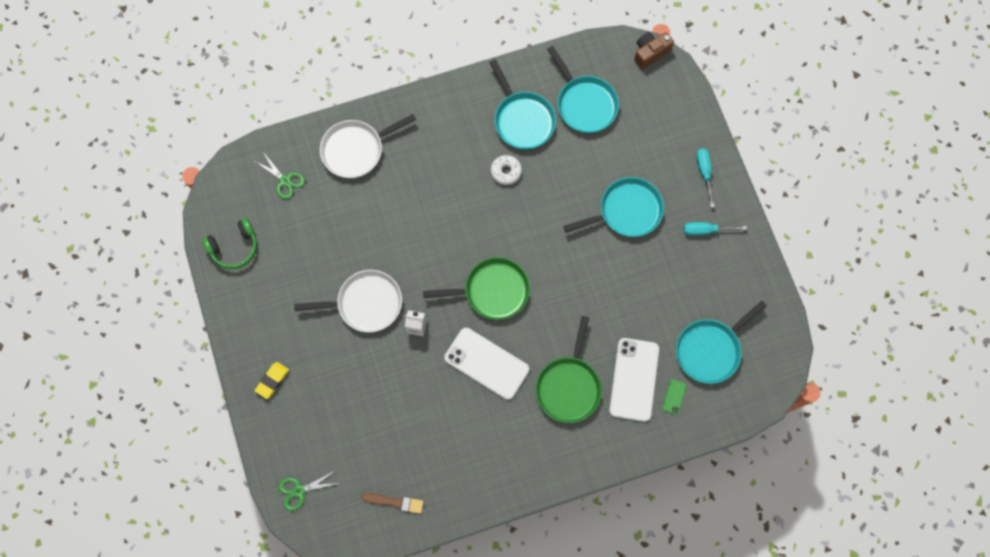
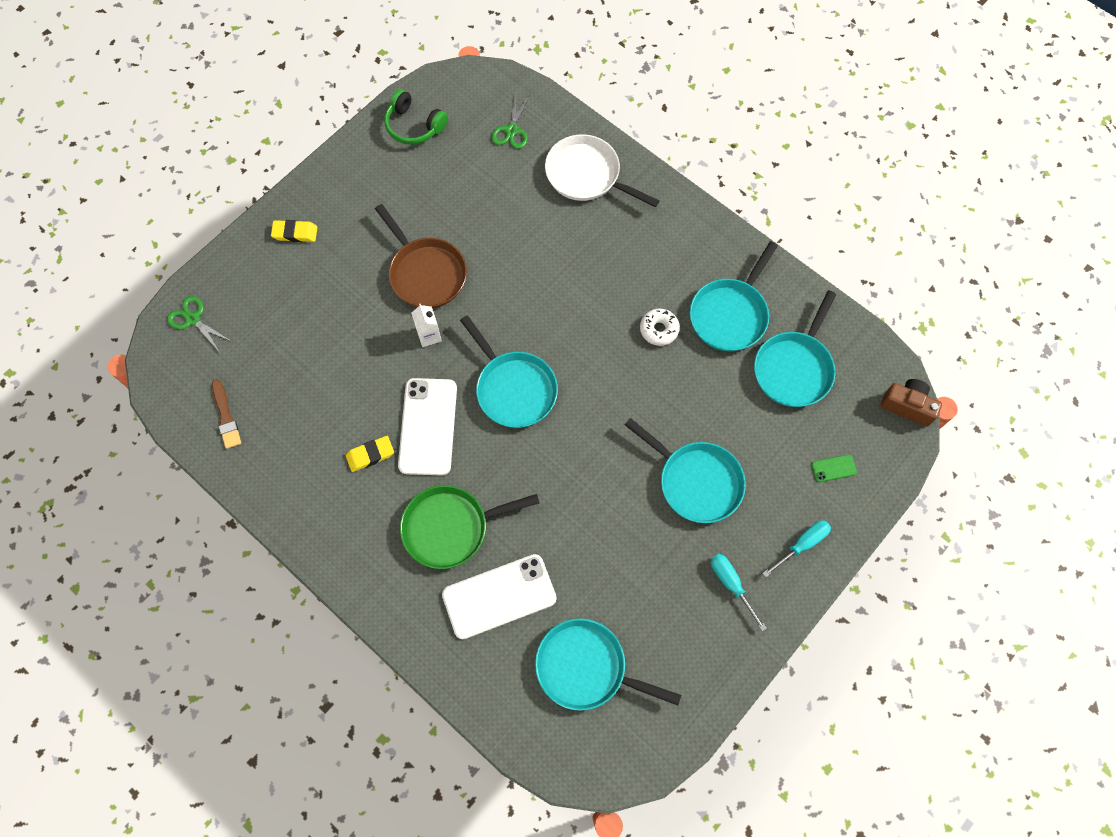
camera: 60 degrees right, 5 degrees down
white pan [294,270,402,332] -> brown pan [375,204,467,308]
green pan [423,257,530,320] -> turquoise pan [460,315,558,428]
green phone [662,379,687,415] -> green phone moved to [811,455,857,482]
none -> yellow eraser [346,436,394,472]

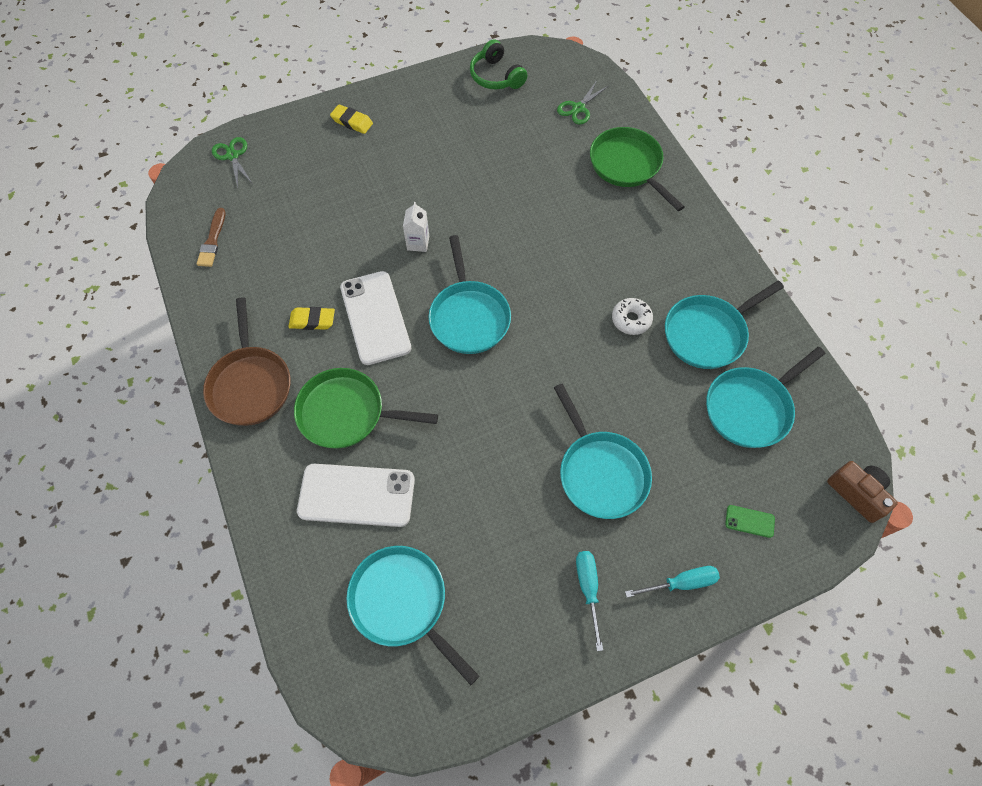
camera: 25 degrees right, 5 degrees down
brown pan [375,204,467,308] -> brown pan moved to [203,298,291,426]
white phone [398,378,457,476] -> white phone turned 45 degrees counterclockwise [340,271,411,365]
white pan [545,134,659,207] -> green pan [590,127,685,211]

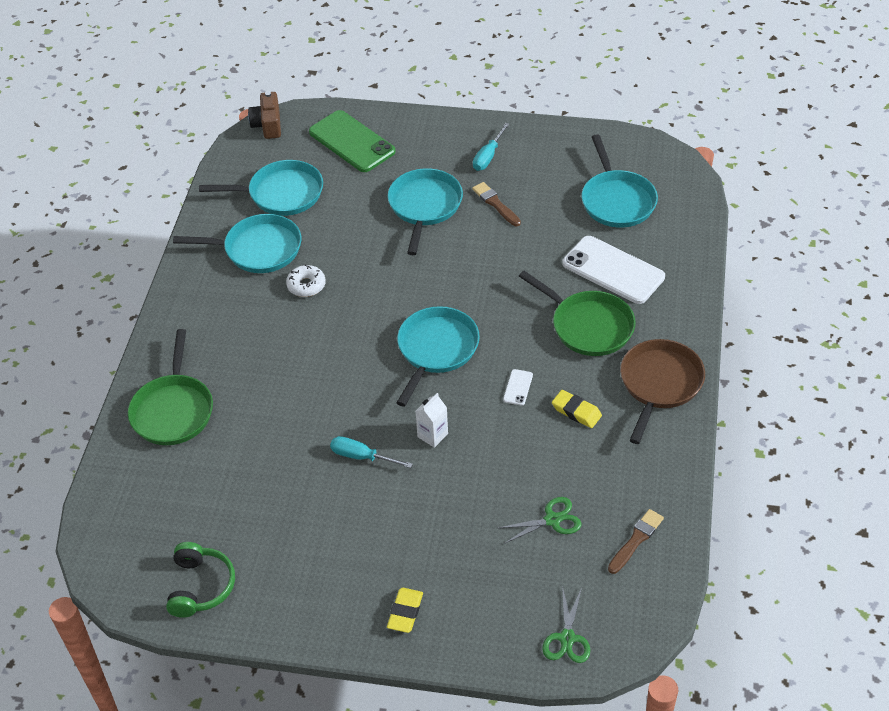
camera: 145 degrees left, 15 degrees down
yellow eraser [330,104,373,134] -> yellow eraser turned 45 degrees clockwise [387,588,423,633]
white phone [340,271,411,365] -> white phone [503,369,533,406], size x0.41
green scissors [557,80,608,125] -> green scissors moved to [498,497,582,544]
turquoise screwdriver [625,566,720,598] -> turquoise screwdriver moved to [330,436,413,468]
green phone [725,505,775,538] -> green phone [309,110,396,172], size x2.41
none -> brown brush [472,182,521,226]

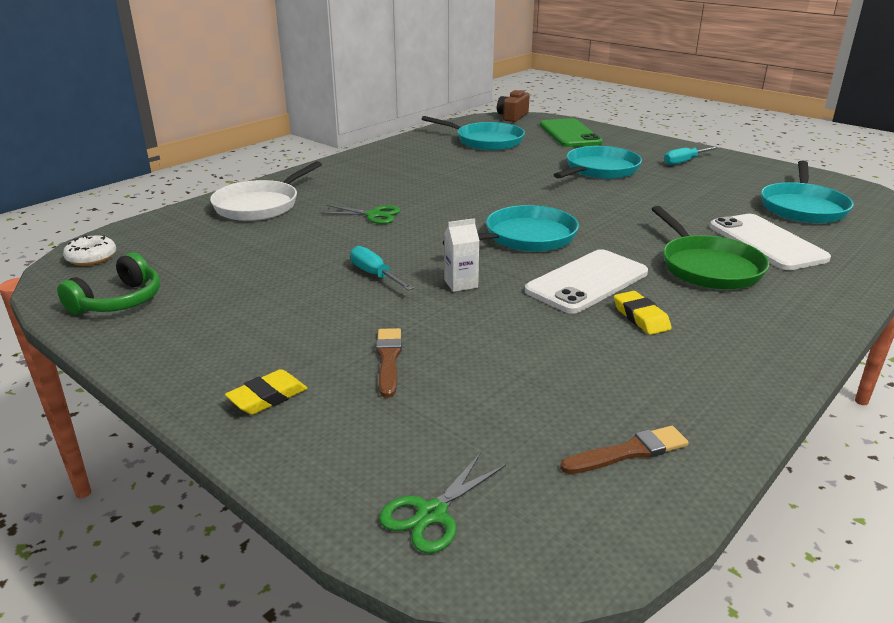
camera: 30 degrees right, 20 degrees down
green pan [128,329,213,445] -> white pan [210,161,322,221]
turquoise pan [173,214,301,273] -> none
white donut [286,265,326,297] -> white donut moved to [63,235,116,266]
brown brush [472,182,521,226] -> brown brush moved to [376,328,402,398]
green scissors [498,497,582,544] -> green scissors moved to [320,205,401,224]
white phone [503,369,533,406] -> white phone [525,249,648,314], size x2.41
brown pan [620,339,705,444] -> none

